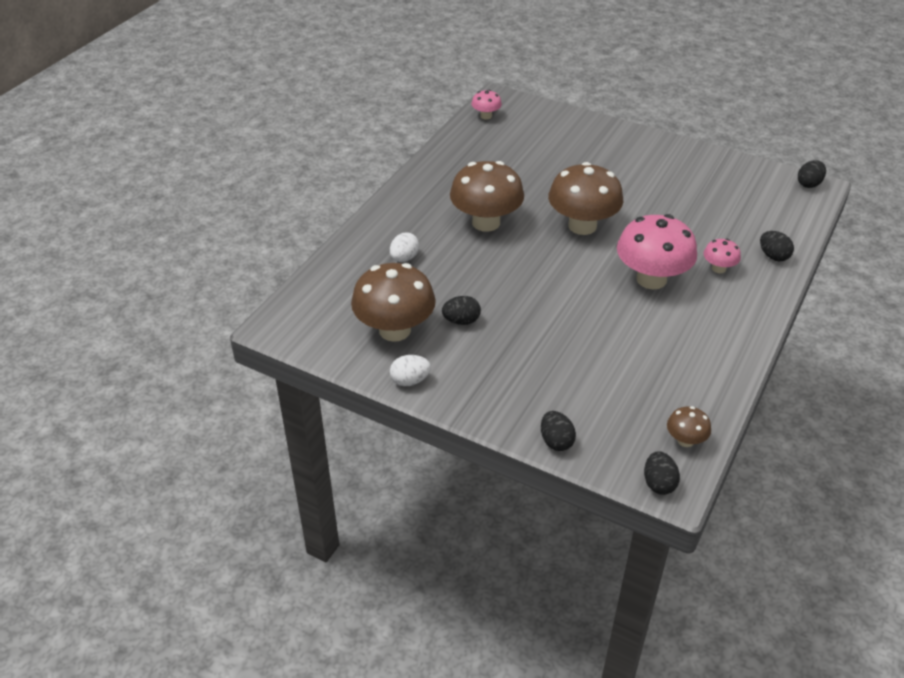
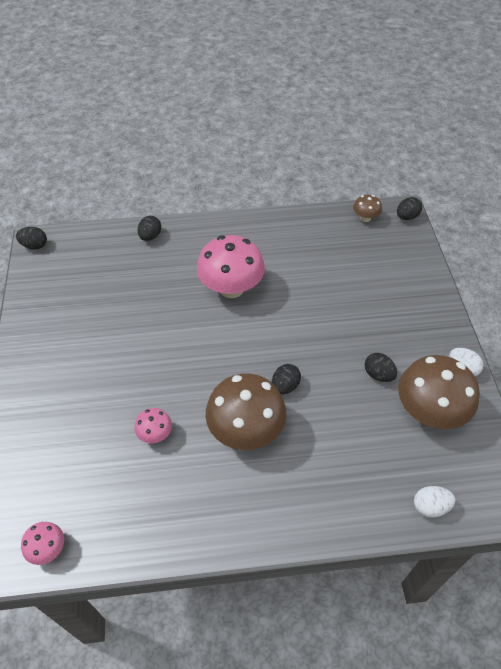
camera: 125 degrees left, 10 degrees up
white egg [390,232,419,262] -> white egg moved to [414,486,456,518]
black egg [541,411,576,451] -> black egg moved to [272,364,301,395]
brown mushroom [548,162,623,235] -> none
pink mushroom [704,239,741,273] -> pink mushroom moved to [134,408,172,443]

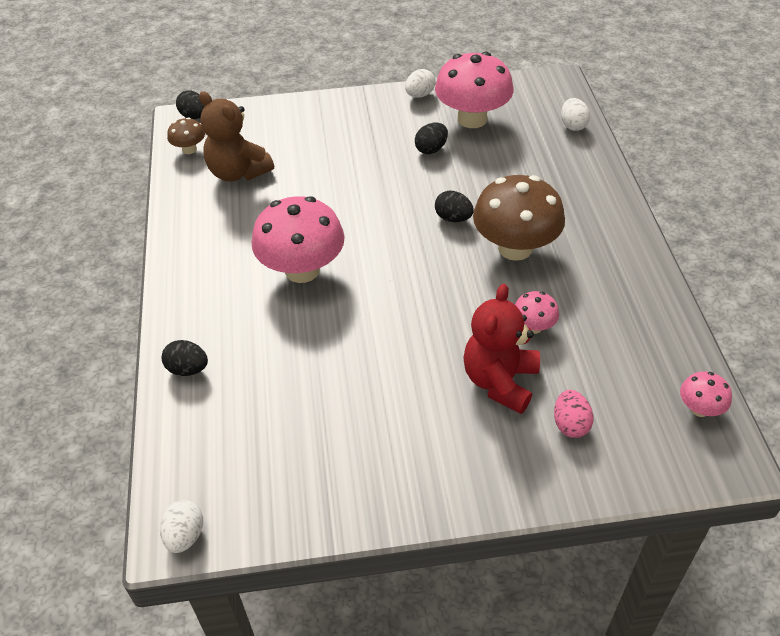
camera: 90 degrees left, 5 degrees down
black egg [16,227,47,249] -> white egg [160,500,203,553]
brown mushroom [398,355,480,429] -> pink mushroom [435,52,513,128]
none -> brown teddy bear [199,91,274,182]
none -> red teddy bear [463,284,540,414]
none -> pink egg [554,390,593,438]

